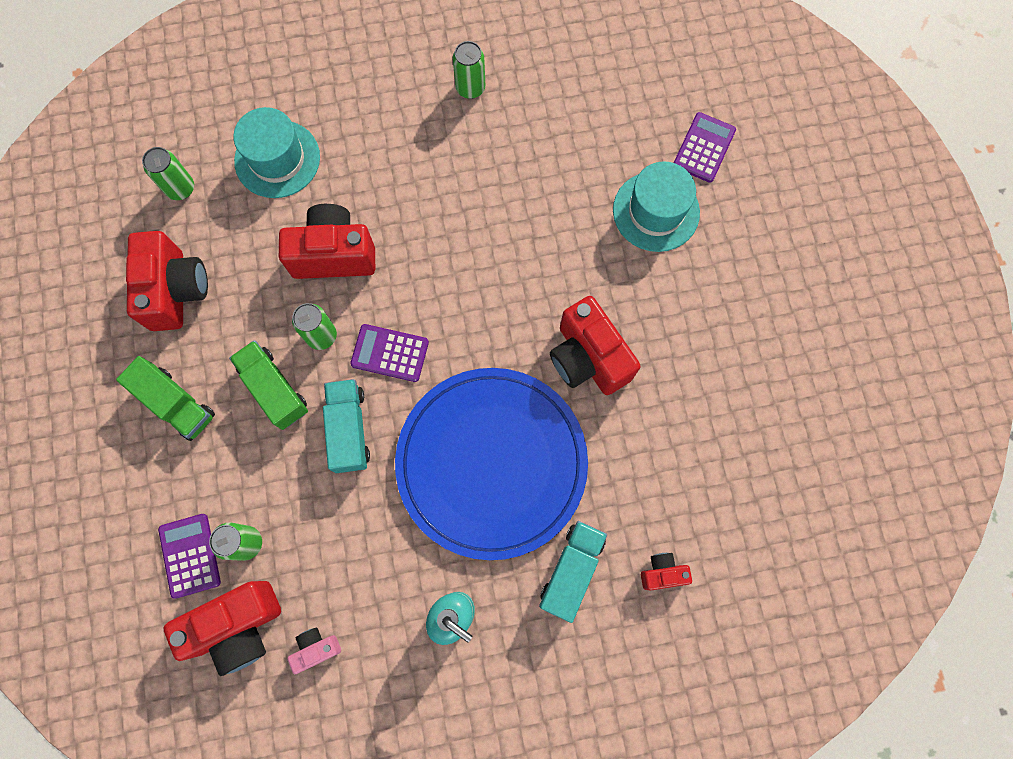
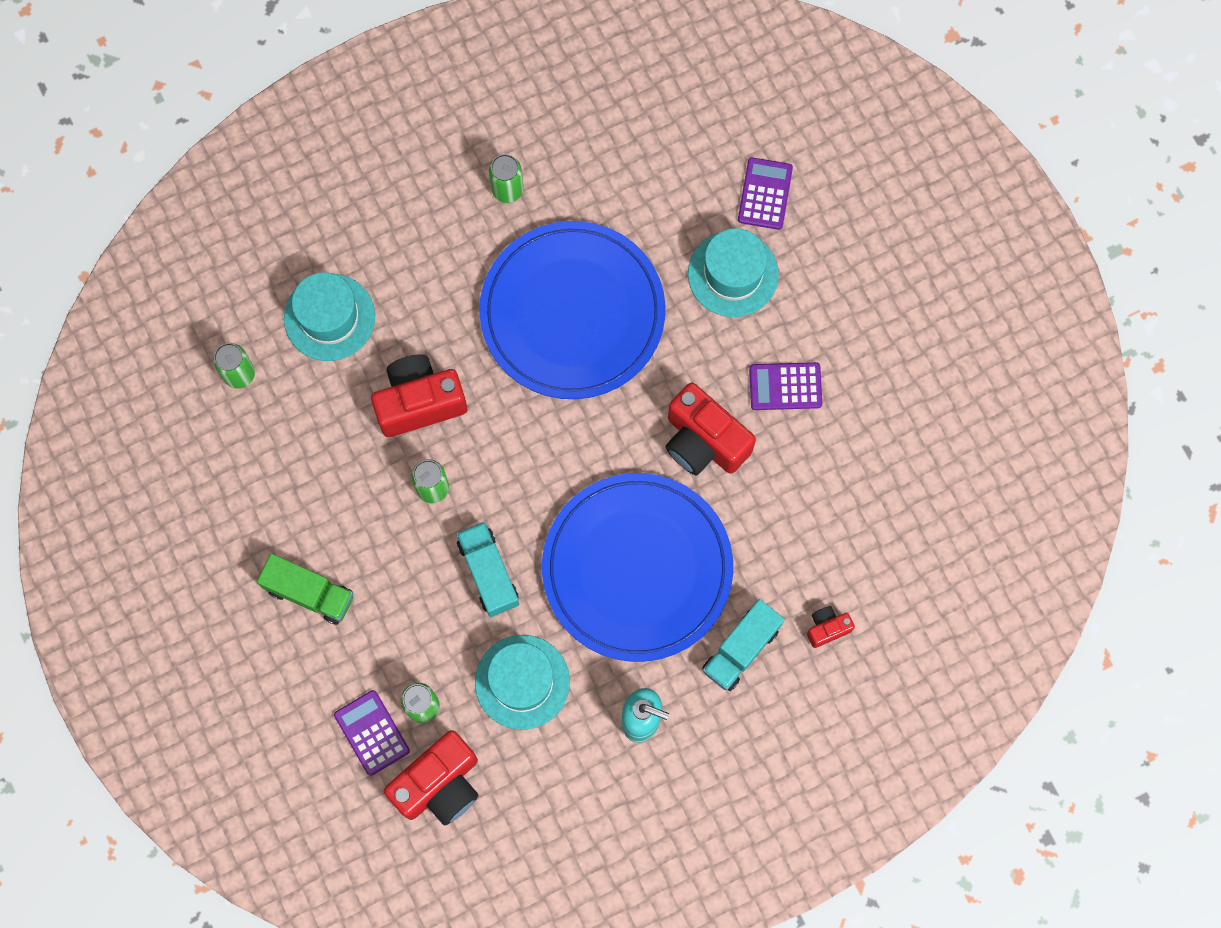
camera: 15 degrees left, 0 degrees up
red camera [126,231,208,331] -> none
green truck [229,340,308,430] -> none
pink camera [288,628,341,674] -> none
purple calculator [350,324,429,382] -> purple calculator moved to [749,362,822,410]
turquoise truck [539,521,607,623] -> turquoise truck turned 150 degrees counterclockwise [702,599,785,691]
none -> turquoise hat [475,635,570,730]
none -> blue plate [479,221,665,399]

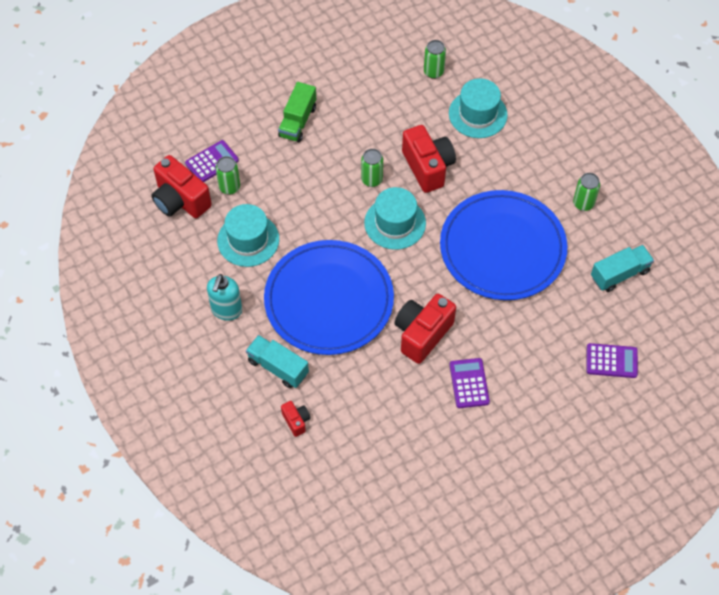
camera: 85 degrees right, 15 degrees down
turquoise truck [456,522,519,617] -> turquoise truck moved to [591,245,654,292]
turquoise hat [688,228,779,317] -> turquoise hat moved to [364,187,426,250]

